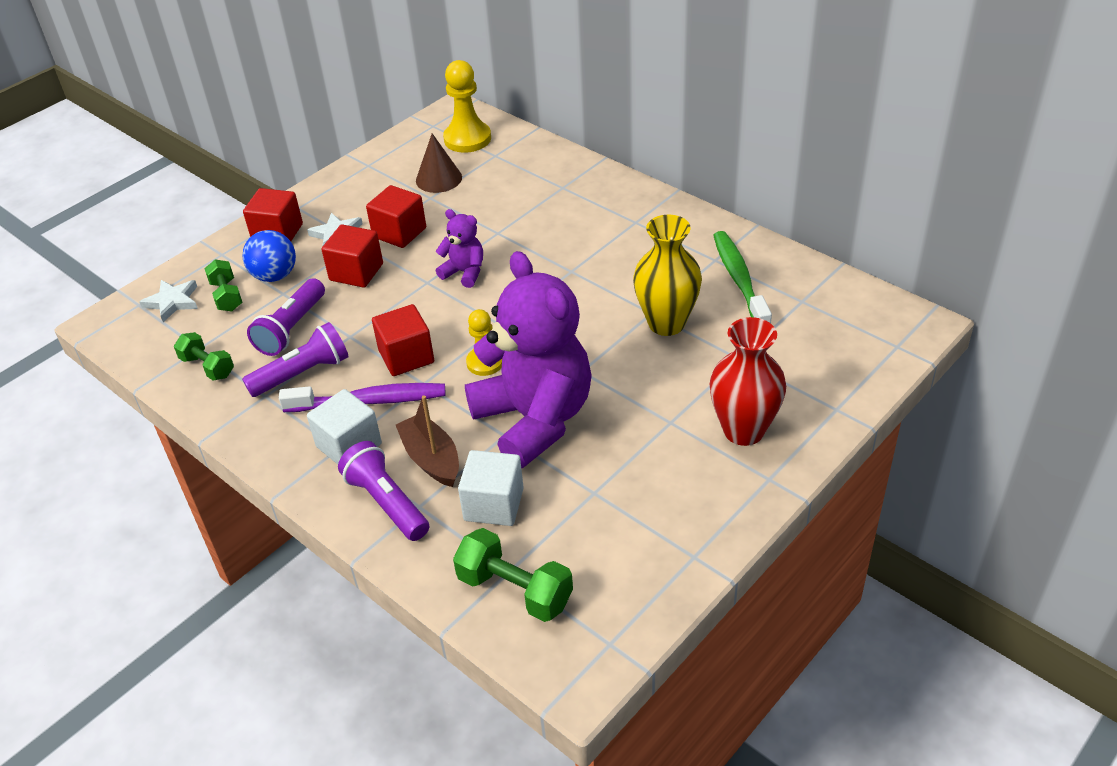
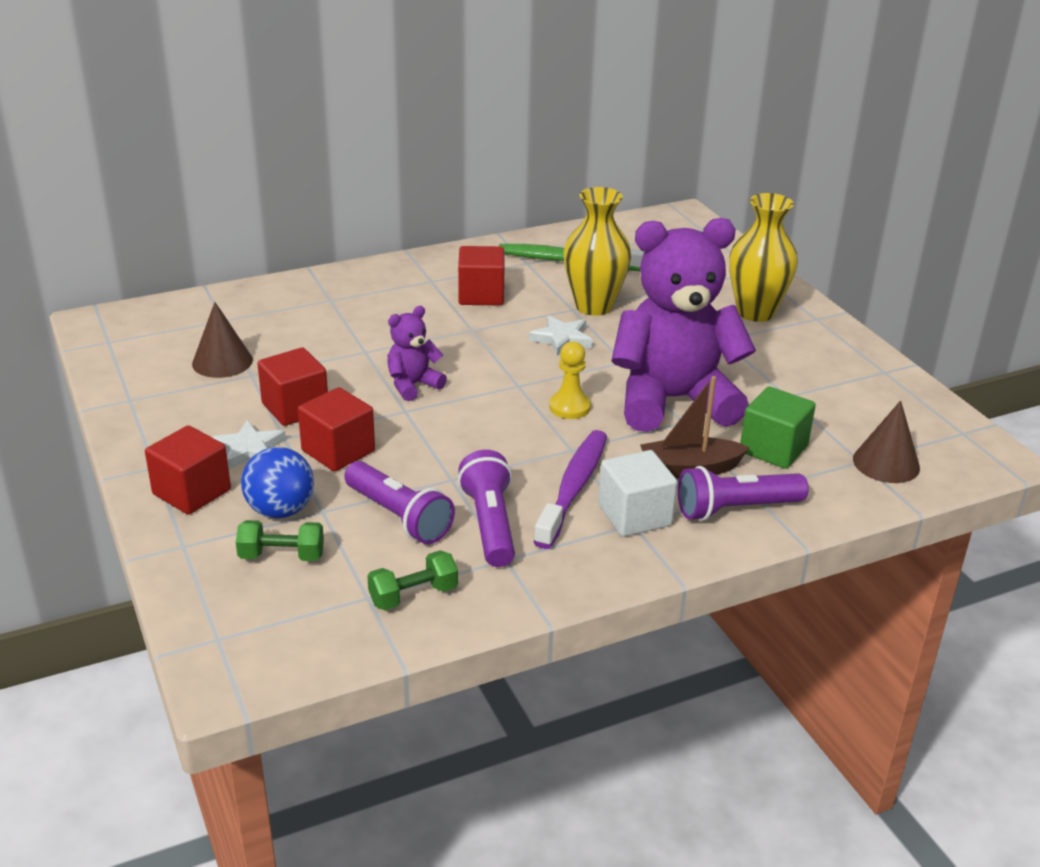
camera: 70 degrees left, 10 degrees down
white star [139,280,198,322] -> white star moved to [529,316,593,356]
red cube [372,304,434,376] -> red cube moved to [458,246,504,305]
yellow pawn [443,60,491,153] -> none
green dumbbell [453,528,573,622] -> brown cone [853,400,920,483]
white cube [458,450,524,526] -> green cube [740,386,816,469]
red vase [709,317,786,446] -> yellow vase [729,193,798,322]

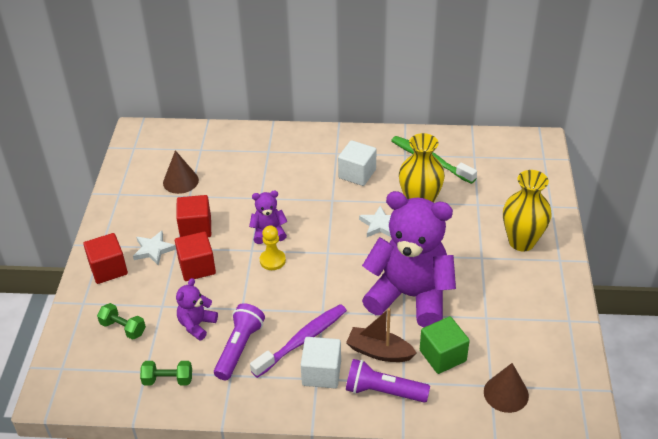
camera: 30 degrees right, 10 degrees up
blue ball [241,447,314,518] -> none
purple flashlight [344,461,455,544] -> purple teddy bear [176,278,218,341]
red cube [458,246,504,305] -> white cube [338,140,377,186]
yellow pawn [549,341,591,419] -> yellow pawn moved to [260,225,286,270]

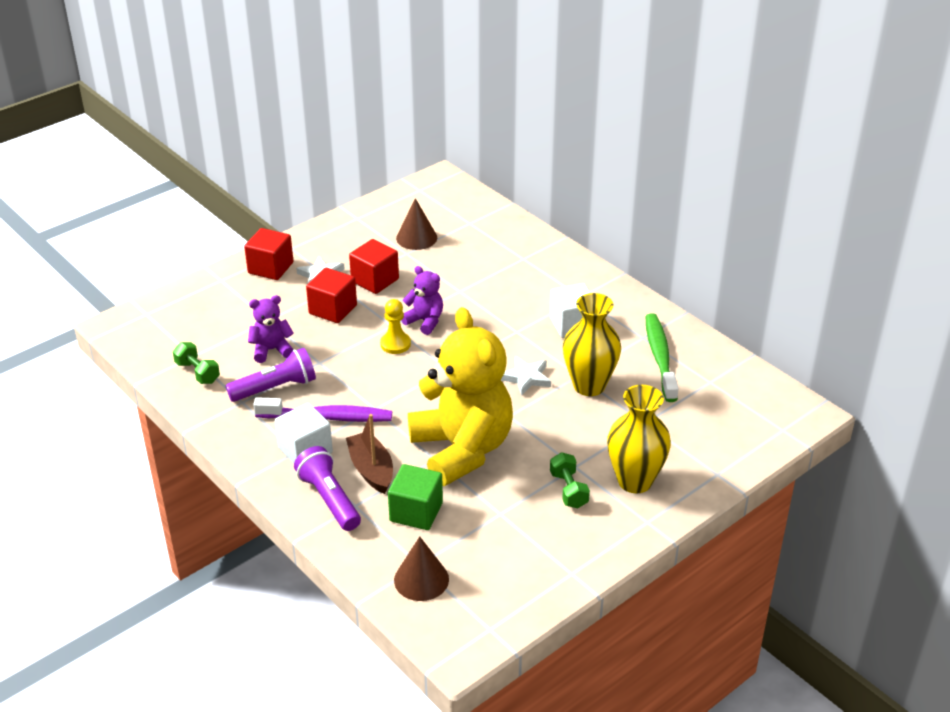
camera: 45 degrees right, 5 degrees down
green dumbbell [97,303,146,340] -> green dumbbell moved to [550,452,590,508]
purple teddy bear [362,191,456,328] -> yellow teddy bear [408,307,513,486]

